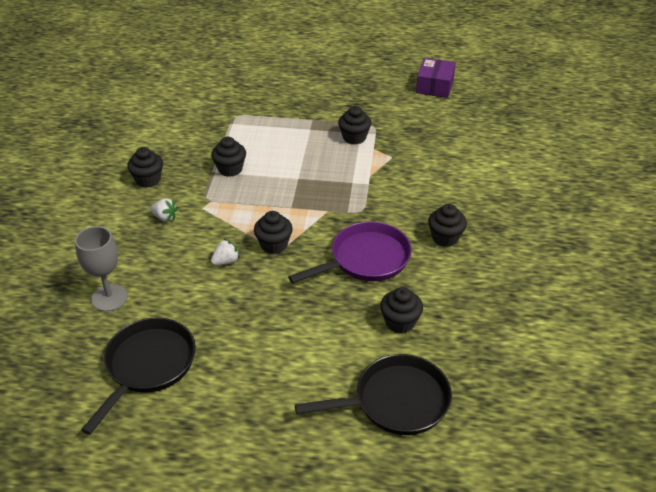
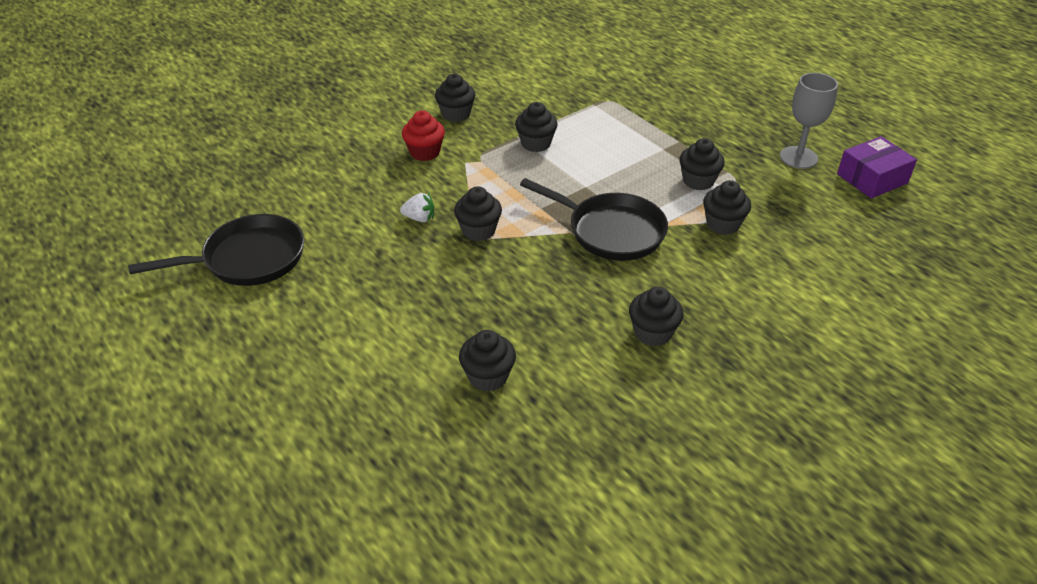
camera: 45 degrees right, 0 degrees up
grey goblet [75,226,128,312] -> grey goblet moved to [780,73,838,169]
white strawberry [150,198,177,222] -> red cupcake [402,111,445,161]
purple pan [288,221,412,283] -> none
black pan [295,354,452,435] -> black pan moved to [520,178,668,261]
none -> black cupcake [703,180,751,235]

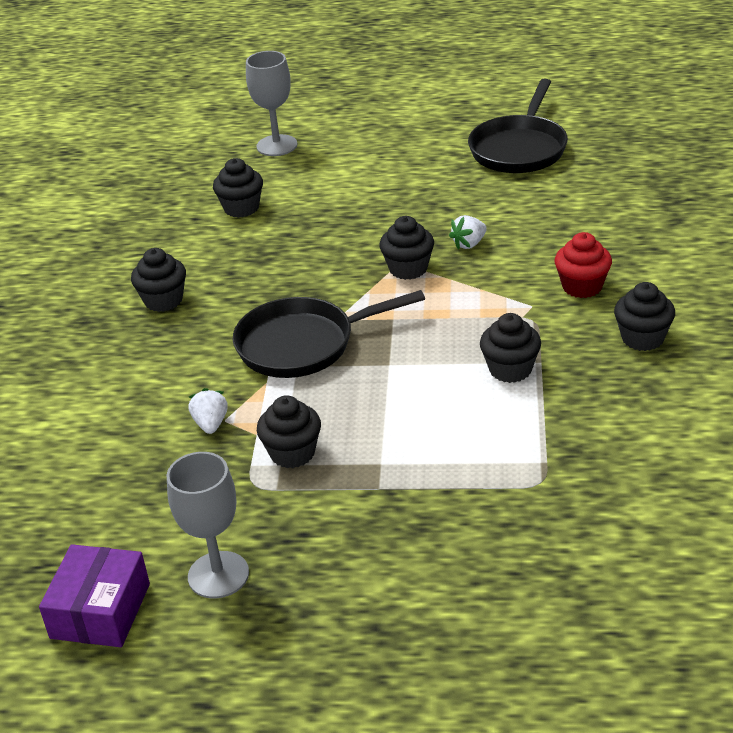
camera: 135 degrees right, 5 degrees down
black cupcake [703,180,751,235] -> white strawberry [189,388,228,434]
none -> grey goblet [246,51,297,156]

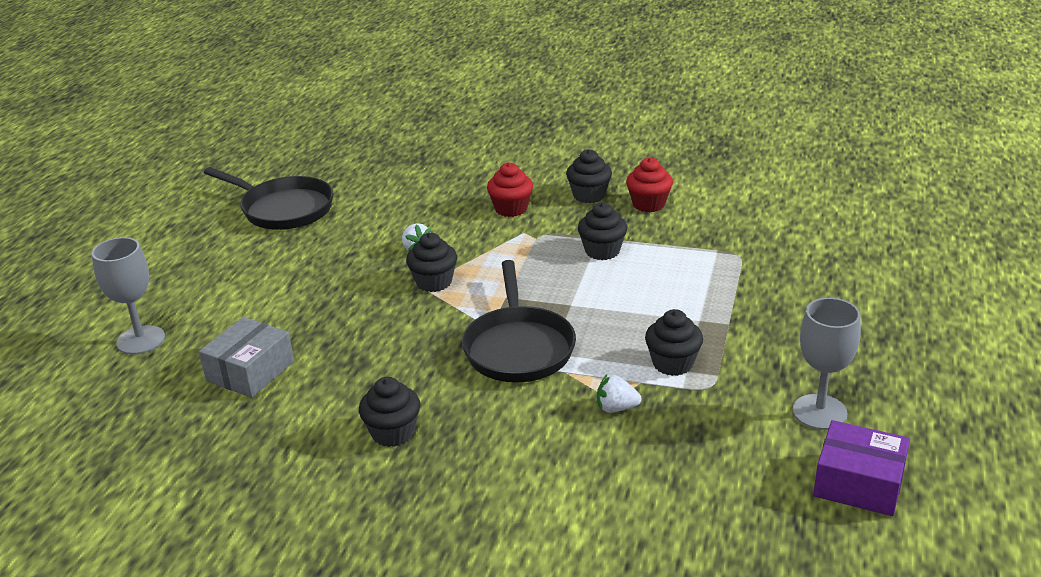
camera: 80 degrees left, 5 degrees down
black cupcake [213,158,263,218] -> grey box [199,317,294,398]
none -> red cupcake [626,157,673,212]

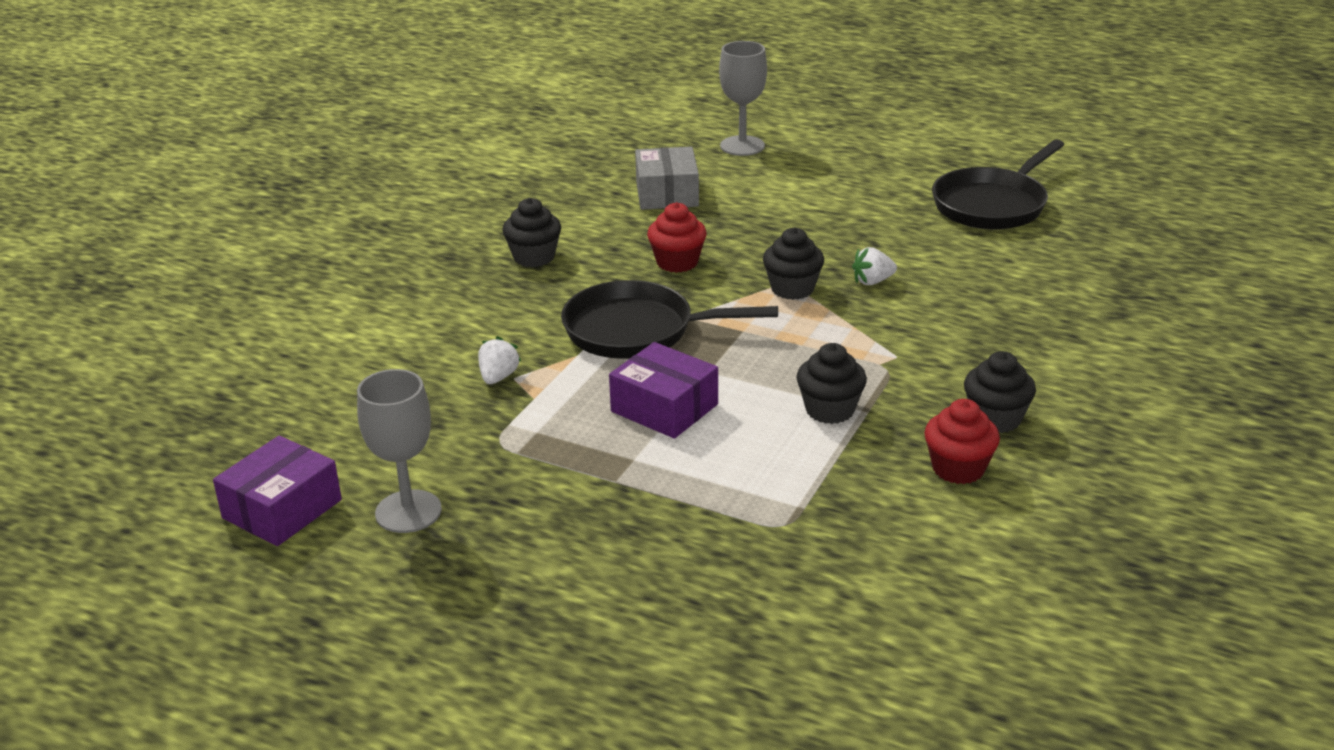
camera: 100 degrees right, 0 degrees up
grey box [199,317,294,398] -> grey box turned 45 degrees clockwise [635,146,699,210]
red cupcake [487,162,533,217] -> red cupcake moved to [647,202,707,273]
black cupcake [645,309,703,376] -> none
none -> purple box [609,342,718,439]

